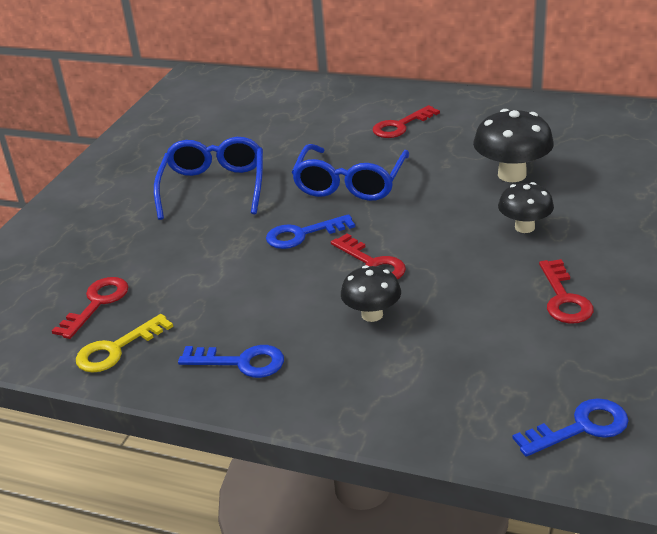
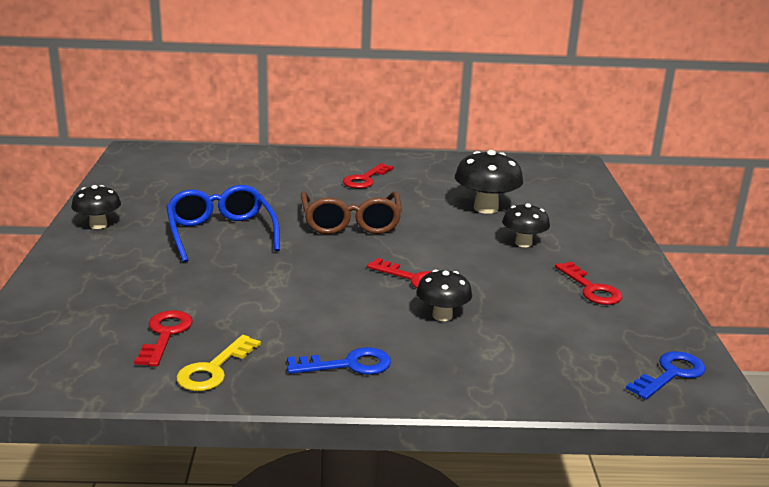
camera: 25 degrees left, 10 degrees down
blue key [266,214,355,249] -> none
blue glasses [291,144,409,201] -> brown glasses [301,191,402,234]
none -> black mushroom [71,185,121,229]

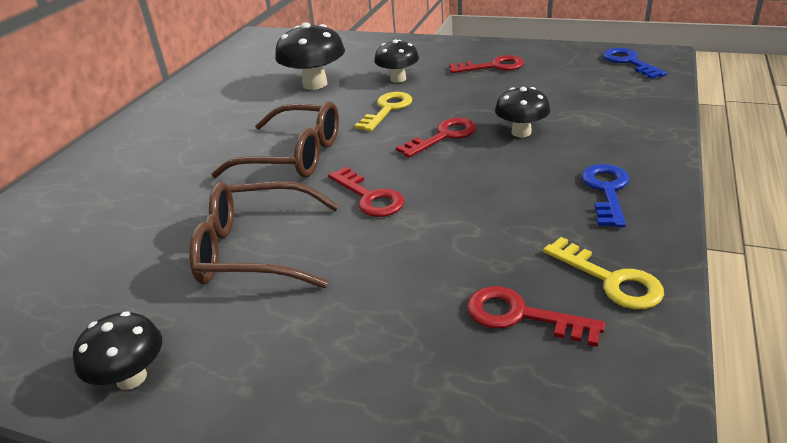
camera: 65 degrees left, 10 degrees up
blue glasses [166,185,280,262] -> brown glasses [189,181,339,288]
red key [343,163,394,189] -> red key moved to [328,166,404,217]
none -> yellow key [354,92,412,131]

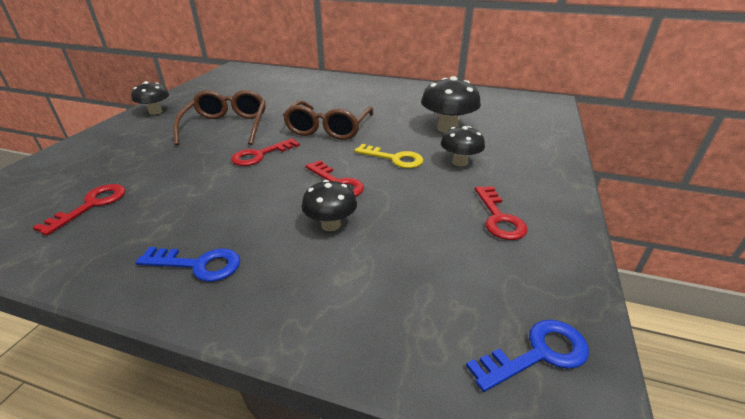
camera: 85 degrees right, 0 degrees up
yellow key [543,237,664,309] -> none

